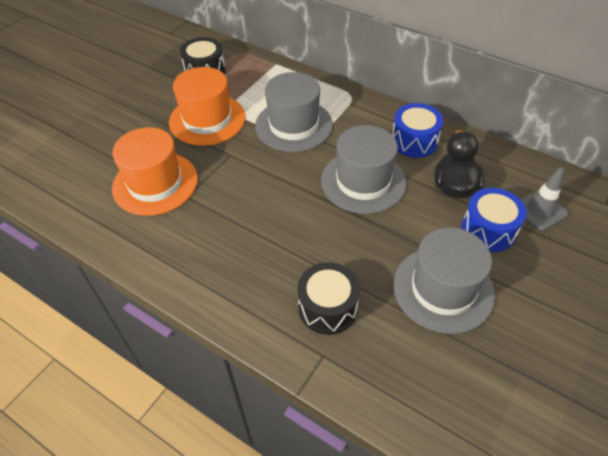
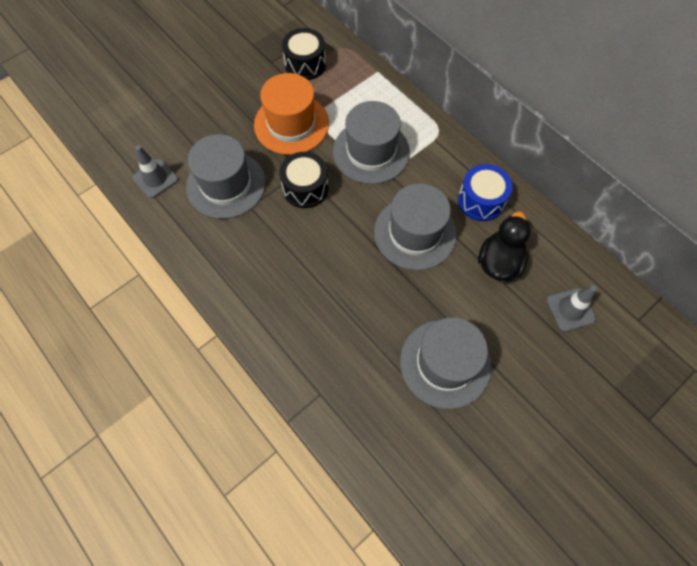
camera: 15 degrees right, 15 degrees up
orange hat [112,127,198,216] -> grey hat [186,134,266,219]
black drum [298,262,360,335] -> black drum moved to [279,152,328,208]
blue drum [462,188,527,252] -> none
none -> grey traffic cone [132,145,178,199]

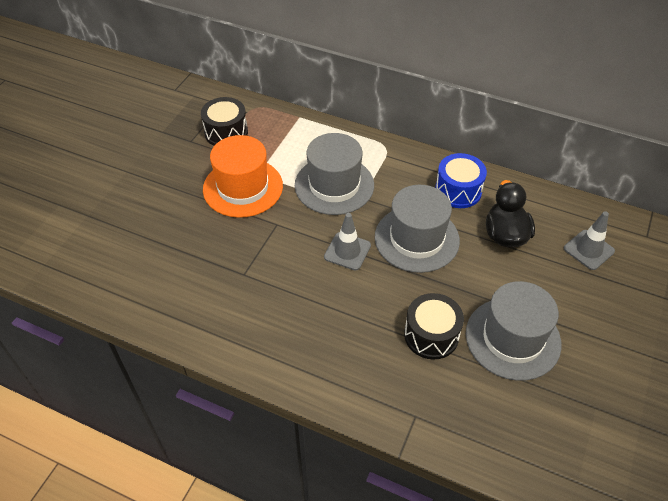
camera: 25 degrees left, 15 degrees down
grey traffic cone [132,145,178,199] -> grey traffic cone moved to [324,213,371,270]
grey hat [186,134,266,219] -> none
black drum [279,152,328,208] -> black drum moved to [404,293,464,360]

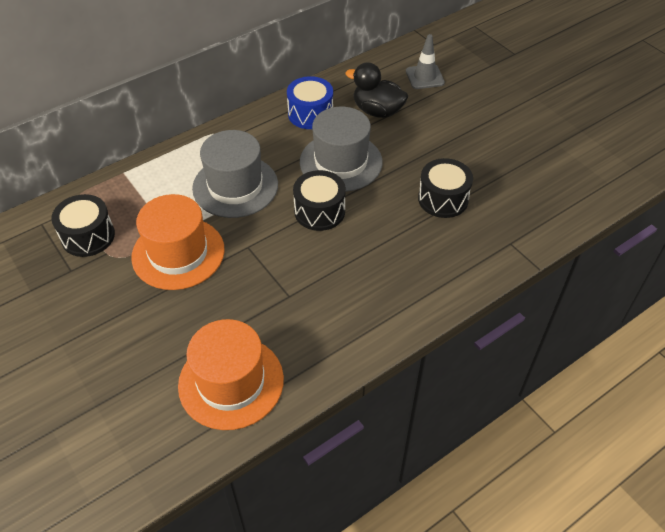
camera: 60 degrees left, 0 degrees up
grey traffic cone [324,213,371,270] -> black drum [293,170,346,231]
grey hat [466,281,561,381] -> none
none -> orange hat [178,319,284,430]

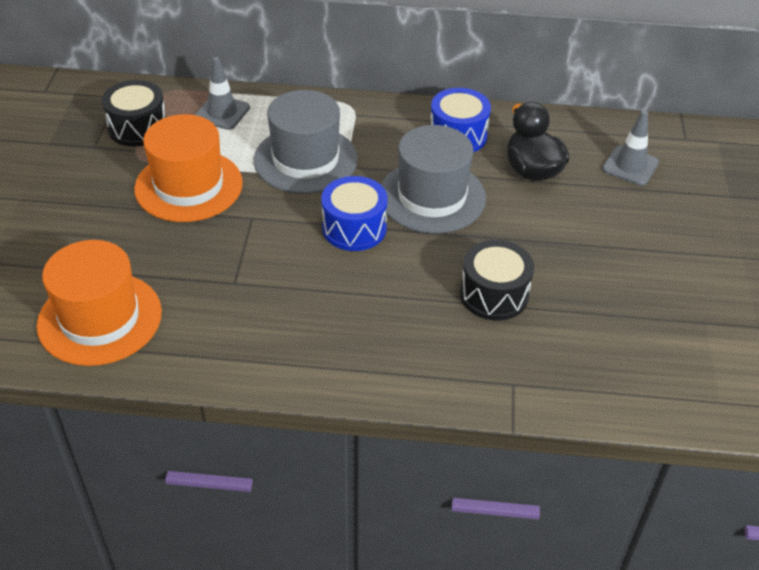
camera: 40 degrees right, 5 degrees down
black drum [293,170,346,231] -> blue drum [321,176,388,251]
none -> grey traffic cone [195,57,250,130]

